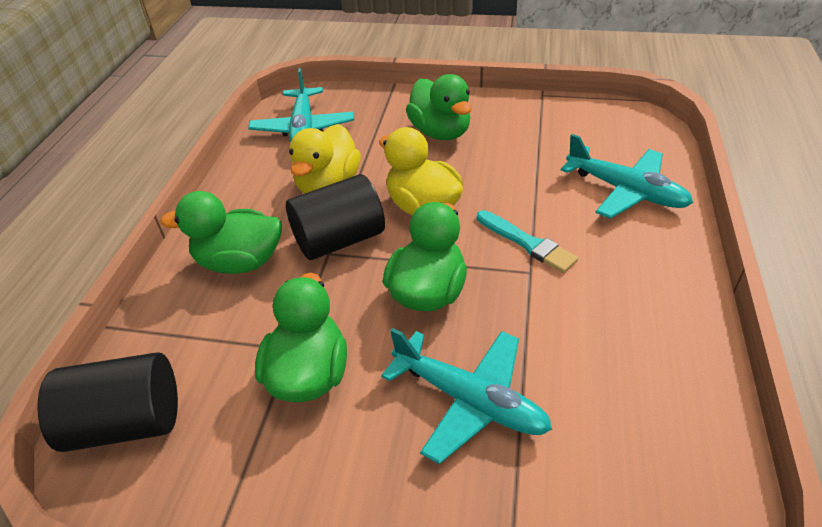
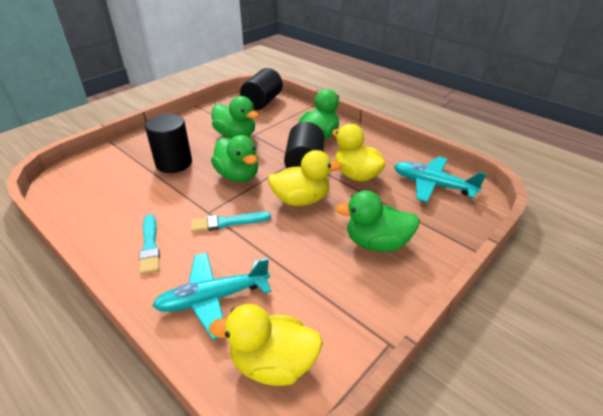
camera: 120 degrees right, 5 degrees down
turquoise plane [381,328,552,464] -> black cylinder [145,114,192,173]
none -> turquoise brush [139,214,160,275]
none -> yellow duck [209,304,323,386]

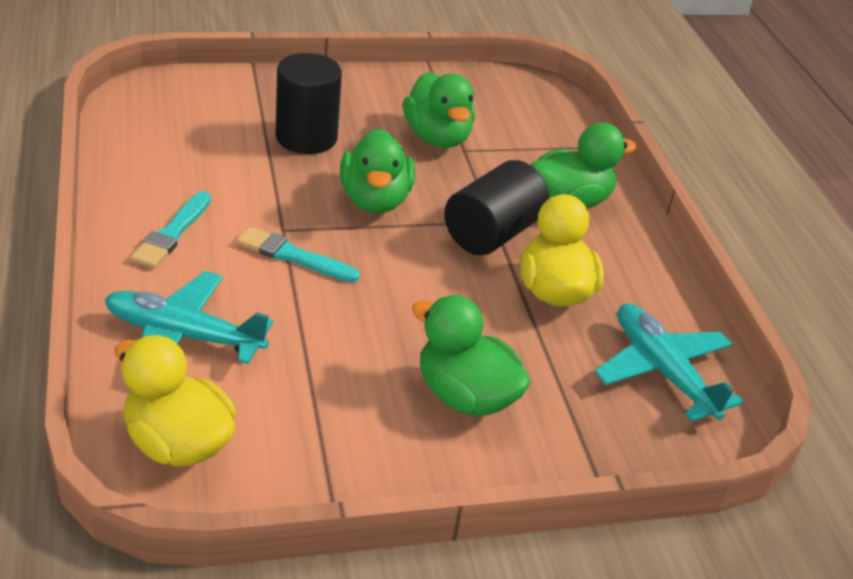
camera: 30 degrees right, 0 degrees up
black cylinder [240,68,283,110] -> none
yellow duck [268,150,342,206] -> none

